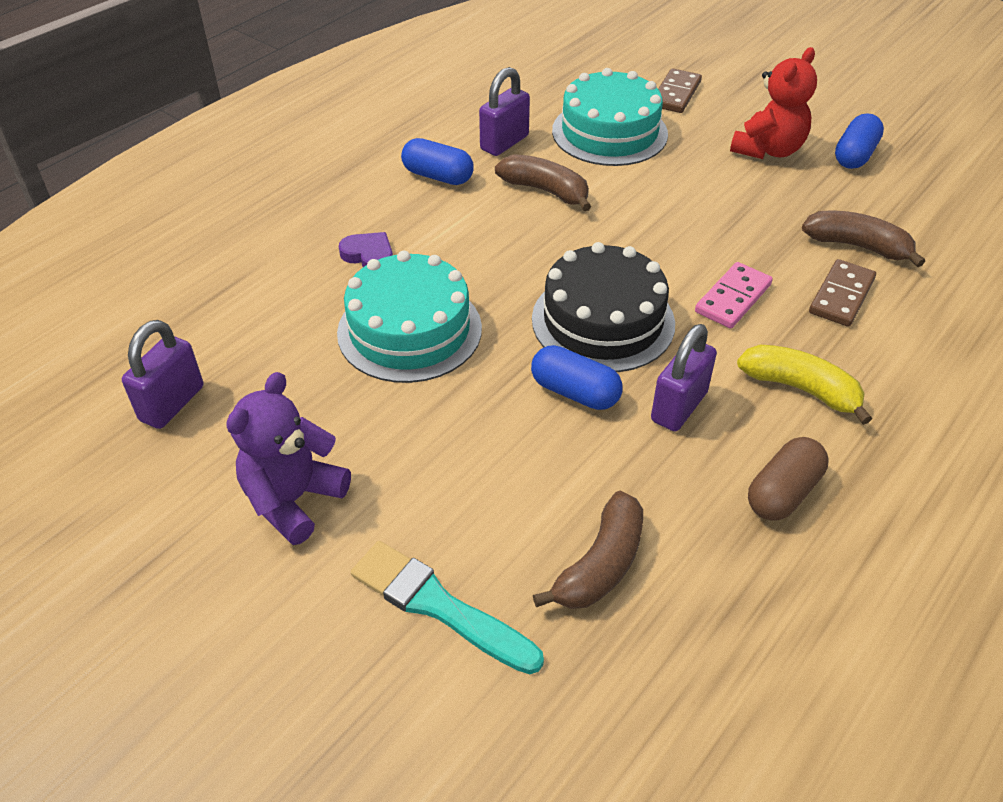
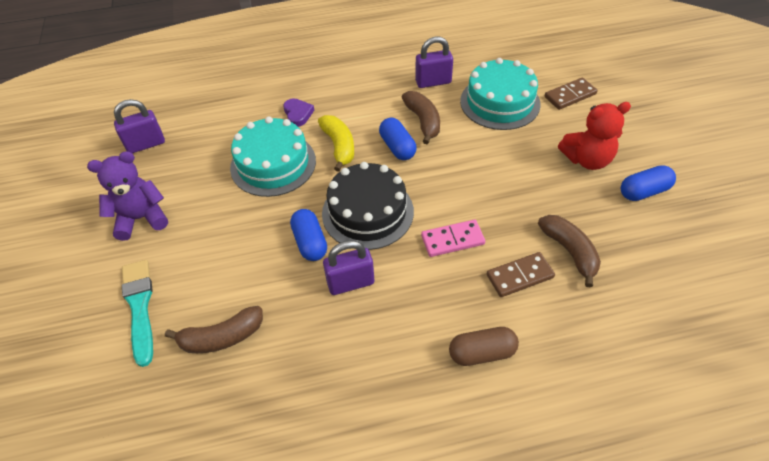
camera: 40 degrees right, 5 degrees up
blue capsule [401,138,474,185] -> blue capsule moved to [379,117,417,160]
yellow banana [737,345,872,425] -> yellow banana moved to [318,115,354,172]
brown capsule [748,437,828,521] -> brown capsule moved to [449,327,519,366]

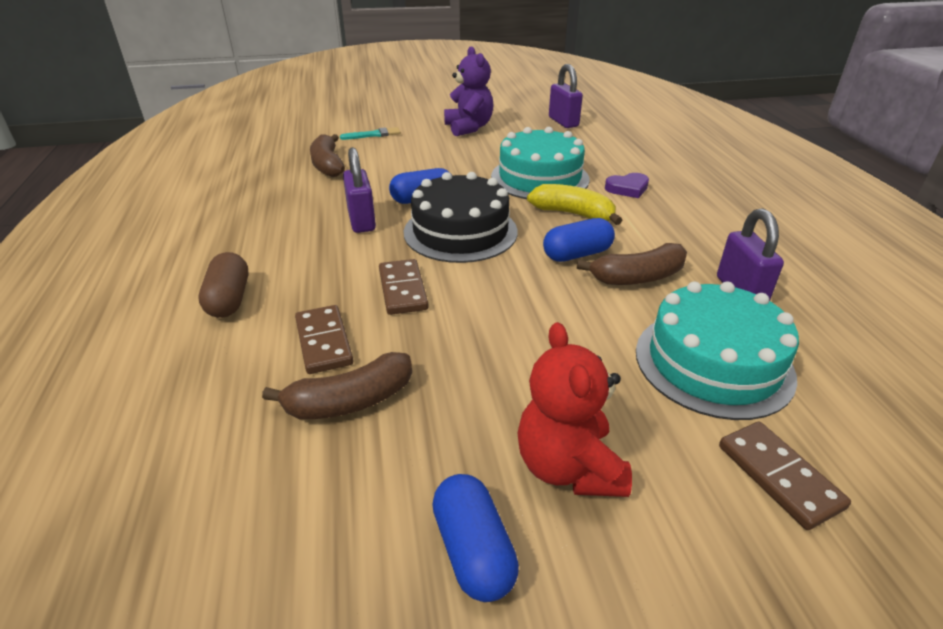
camera: 90 degrees right, 15 degrees down
turquoise brush [122,260,153,367] -> turquoise brush [340,127,401,140], size x0.60
yellow banana [318,115,354,172] -> yellow banana turned 135 degrees counterclockwise [527,184,622,225]
pink domino [421,220,485,257] -> brown domino [379,259,429,315]

